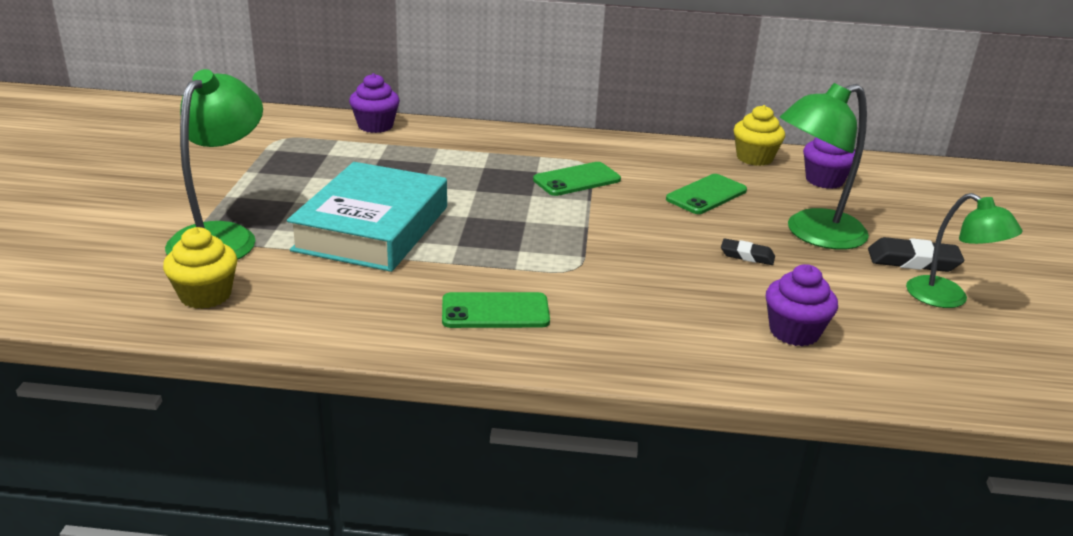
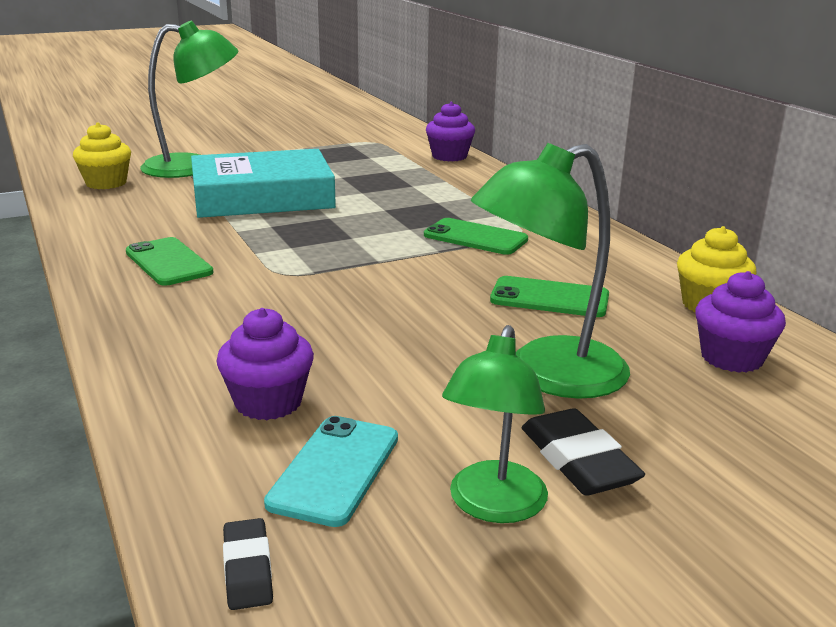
camera: 60 degrees right, 5 degrees down
black eraser [721,238,775,265] -> black eraser moved to [223,518,273,610]
green lamp [780,83,869,250] -> green lamp turned 60 degrees counterclockwise [471,143,630,399]
none -> turquoise phone [264,416,398,527]

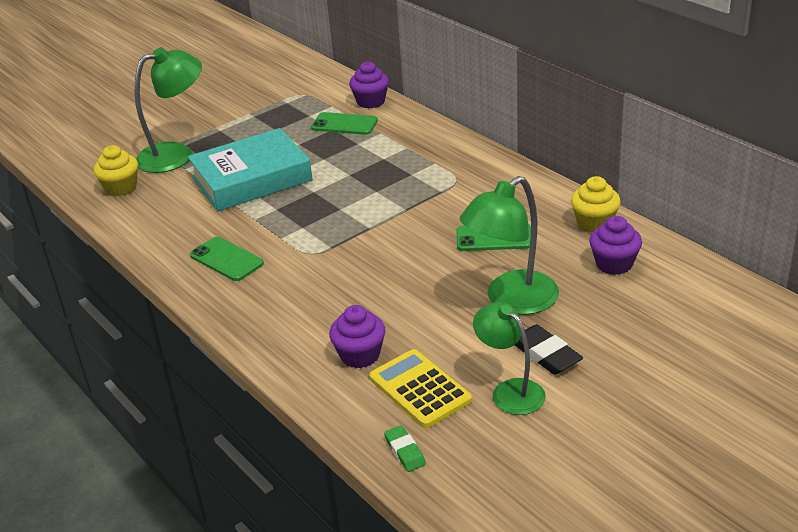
camera: 10 degrees left, 10 degrees up
black eraser [223,518,273,610] -> green eraser [384,425,426,472]
turquoise phone [264,416,398,527] -> yellow calculator [369,349,472,428]
green phone [424,218,528,255] -> green phone moved to [311,112,378,135]
green lamp [442,325,548,523] -> green lamp turned 135 degrees clockwise [473,302,546,415]

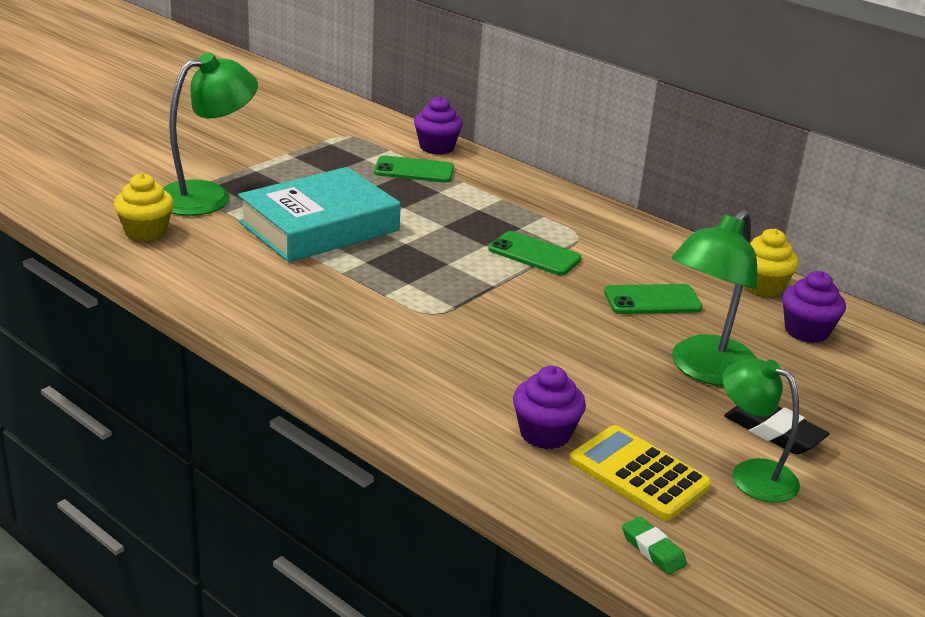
camera: 15 degrees left, 5 degrees down
green phone [190,237,264,281] -> green phone moved to [488,231,582,275]

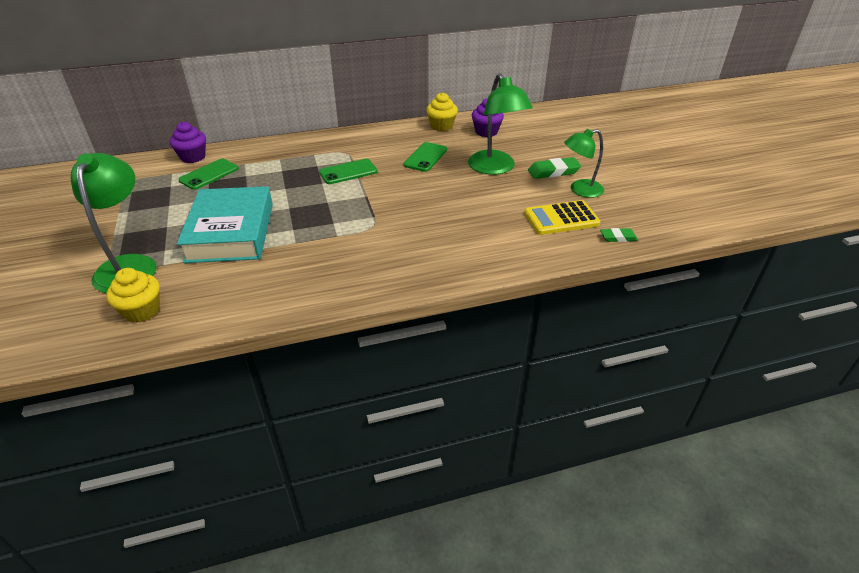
camera: 55 degrees left, 10 degrees up
purple cupcake [513,366,586,449] -> none
black eraser [724,406,830,455] -> green eraser [528,157,581,179]

